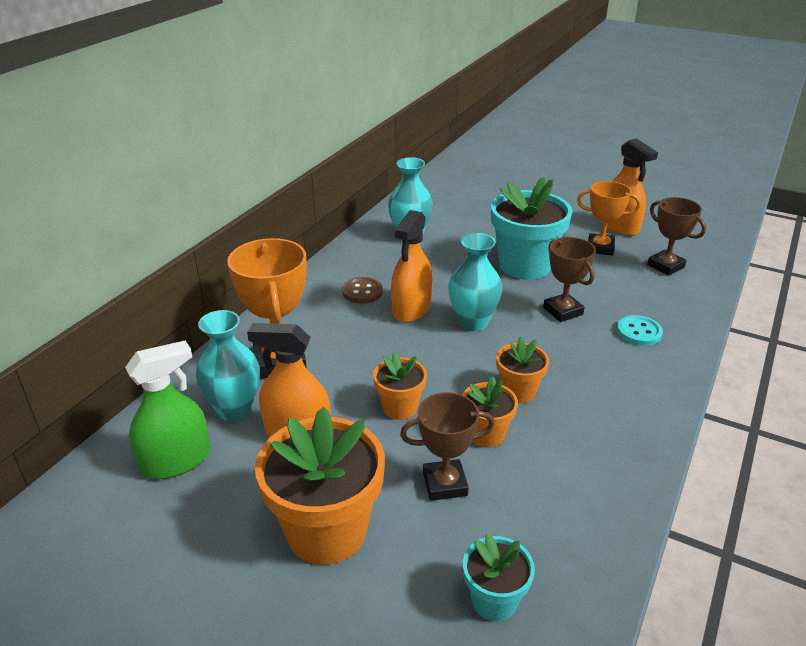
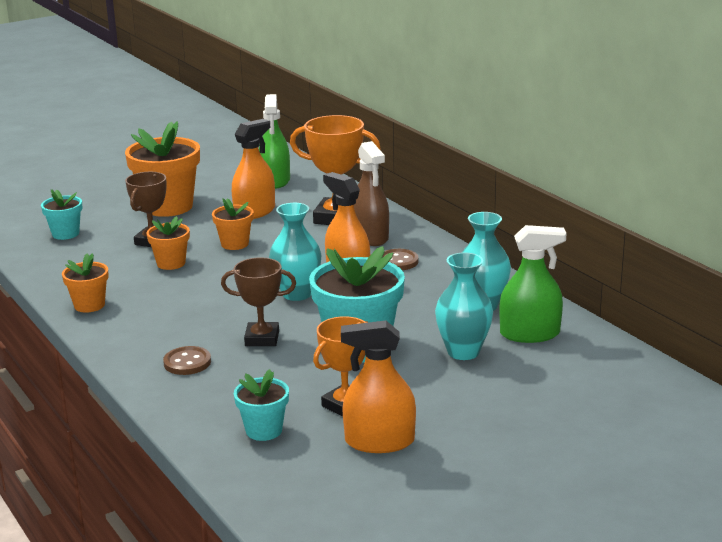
camera: 120 degrees right, 10 degrees down
turquoise vase [196,310,260,421] -> turquoise vase moved to [435,252,493,360]
orange flower pot [496,337,549,403] -> orange flower pot moved to [62,253,109,312]
turquoise button [617,315,663,346] -> brown button [163,346,211,375]
brown trophy [647,197,706,276] -> turquoise flower pot [234,369,289,441]
none -> brown spray bottle [354,141,389,246]
none -> green spray bottle [499,225,566,343]

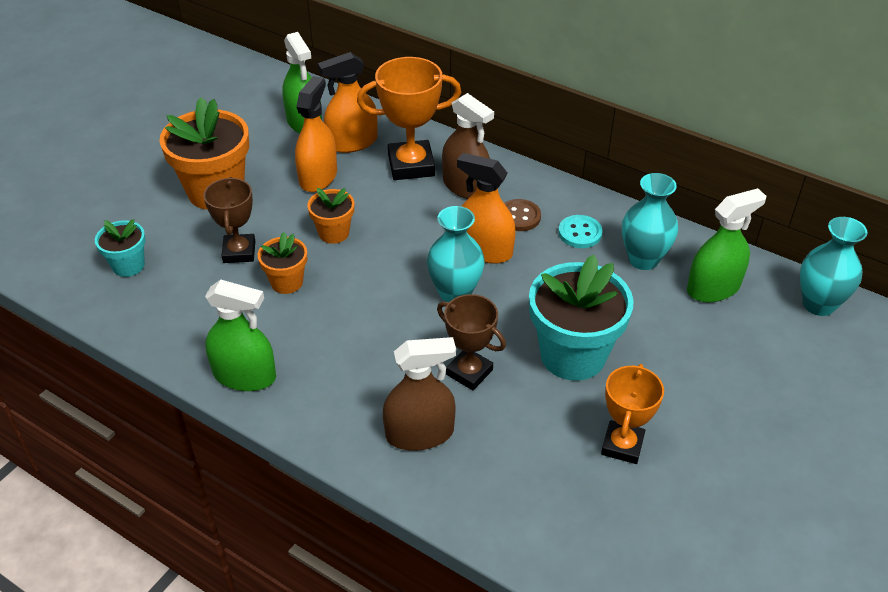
camera: 25 degrees left, 20 degrees up
orange flower pot [62,253,109,312] -> green spray bottle [205,280,276,391]
brown button [163,346,211,375] -> brown spray bottle [383,337,456,451]
brown trophy [221,257,296,346] -> brown trophy turned 60 degrees clockwise [437,294,506,390]
turquoise flower pot [234,369,289,441] -> none
orange spray bottle [341,320,416,453] -> orange spray bottle moved to [318,52,378,153]
turquoise vase [435,252,493,360] -> turquoise vase moved to [800,217,868,316]
none -> turquoise button [558,215,603,248]

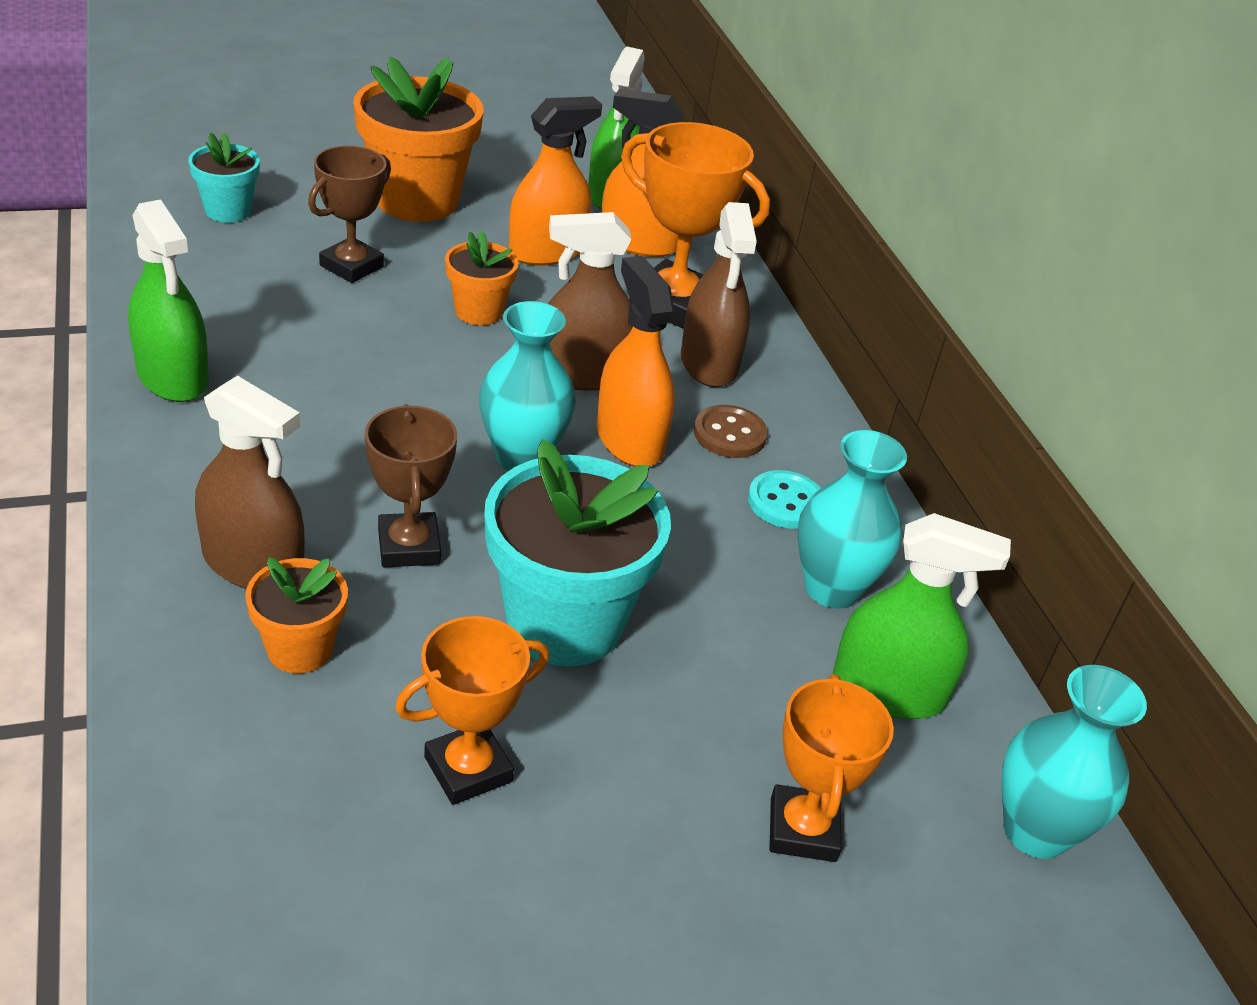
camera: 35 degrees right, 5 degrees down
orange flower pot [258,232,307,294] -> orange flower pot moved to [245,557,348,674]
none -> brown spray bottle [548,212,633,391]
none -> orange trophy [769,674,894,862]

